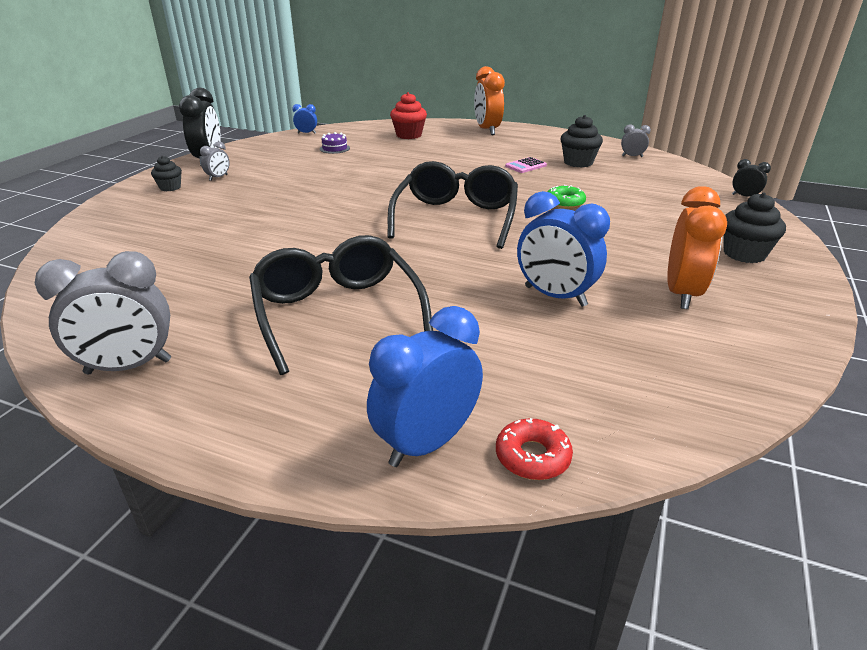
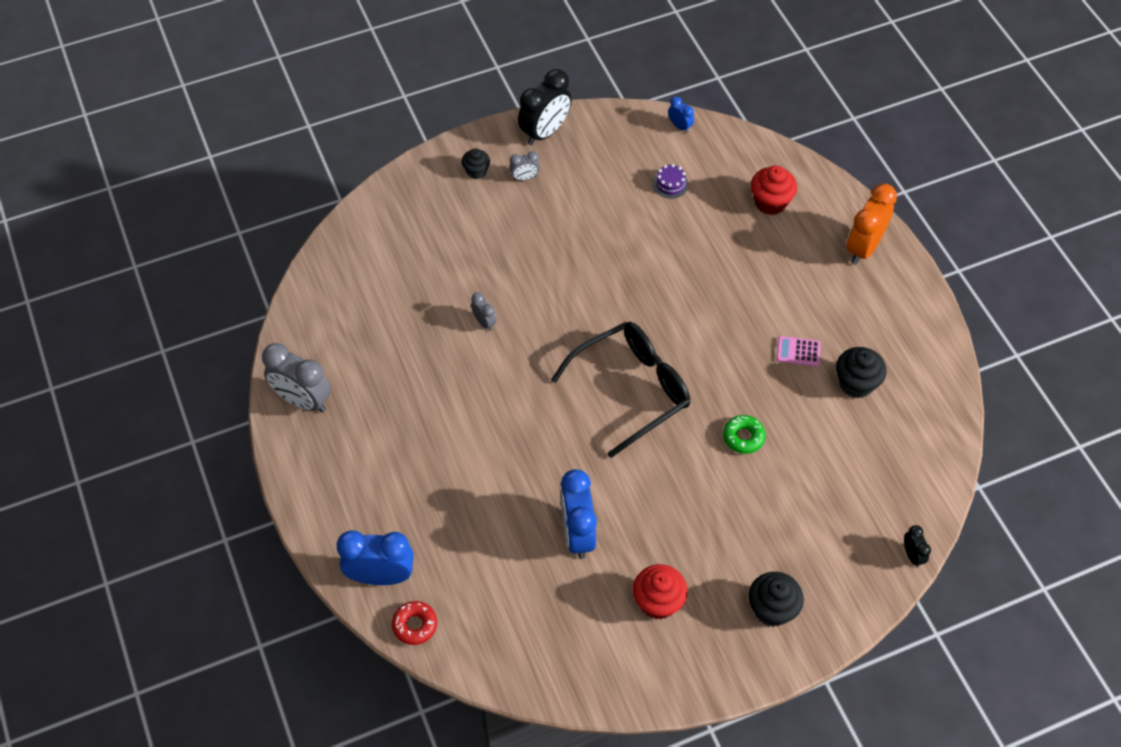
camera: 45 degrees right, 25 degrees up
black glasses [249,235,433,375] -> none
grey clock [621,124,651,157] -> grey clock moved to [471,292,497,331]
orange clock [667,186,727,309] -> red cupcake [633,564,688,619]

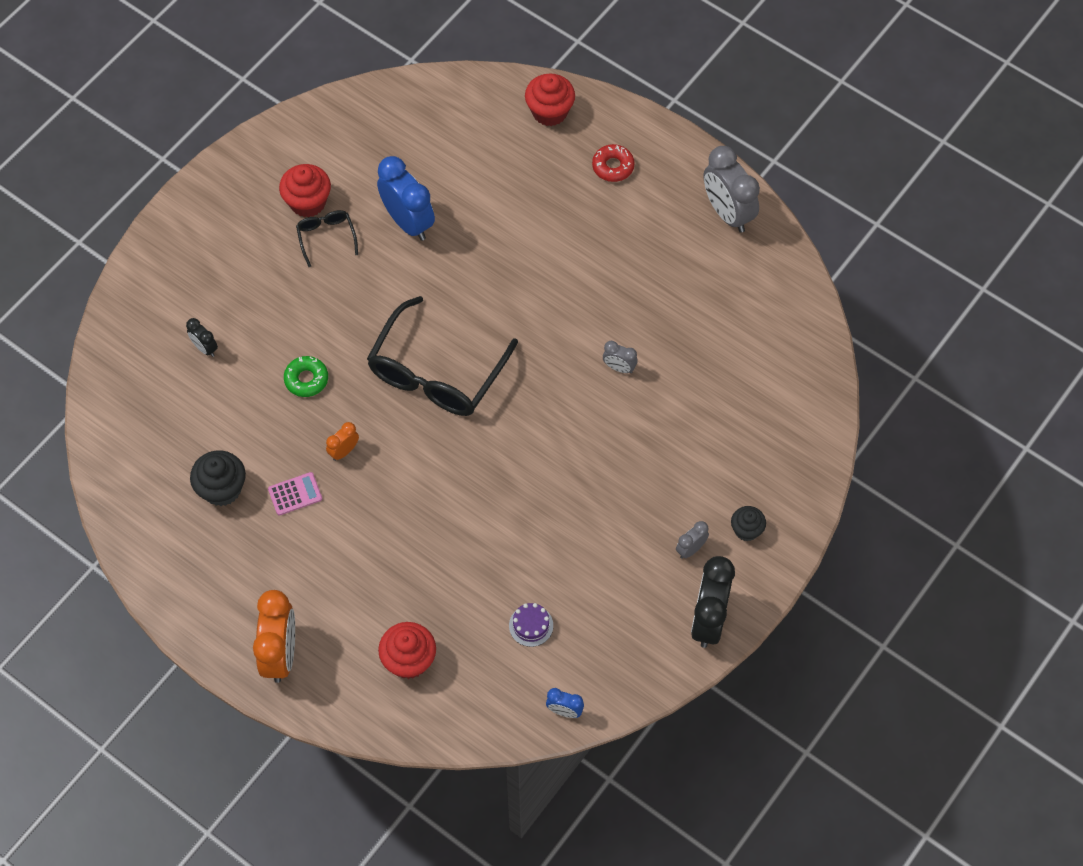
camera: 150 degrees right, 5 degrees up
grey clock [262,343,331,412] -> grey clock turned 120 degrees counterclockwise [704,146,760,233]
blue clock [337,530,414,585] -> red cupcake [525,74,575,126]
red donut [392,601,437,645] -> red donut moved to [592,144,635,182]
black cupcake [749,572,804,627] -> none
black clock [904,525,931,568] -> black clock moved to [186,318,218,357]
none -> black glasses [296,210,358,267]
none -> orange clock [326,422,359,461]

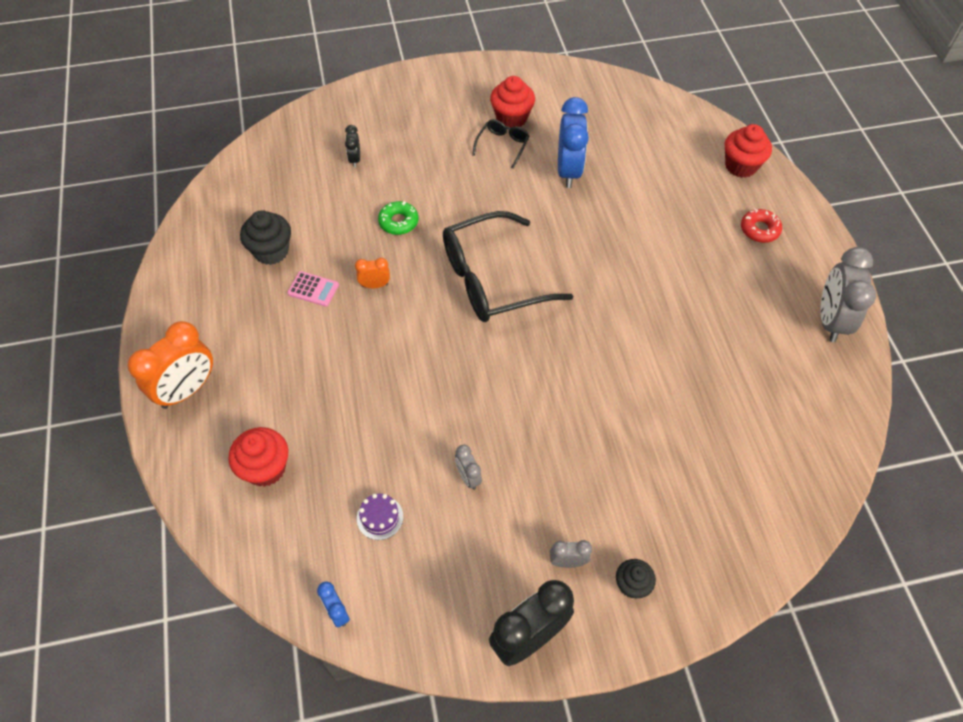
camera: 40 degrees right, 5 degrees down
grey clock [603,341,638,373] -> grey clock moved to [455,445,482,490]

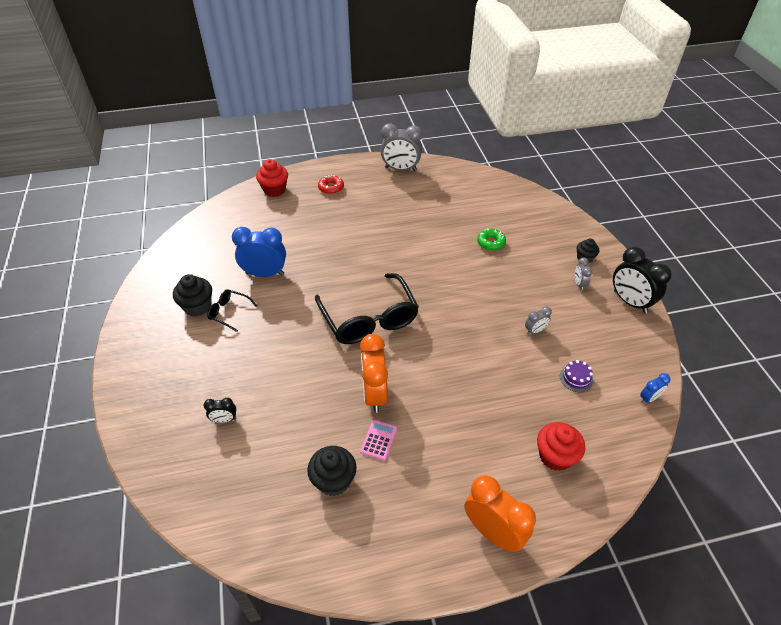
camera: 90 degrees left, 10 degrees down
orange clock [355,258,390,288] -> orange clock [360,334,388,413], size x2.06
green donut [378,201,418,235] -> green donut moved to [477,228,506,251]
red cupcake [490,76,535,128] -> black cupcake [173,274,212,316]

